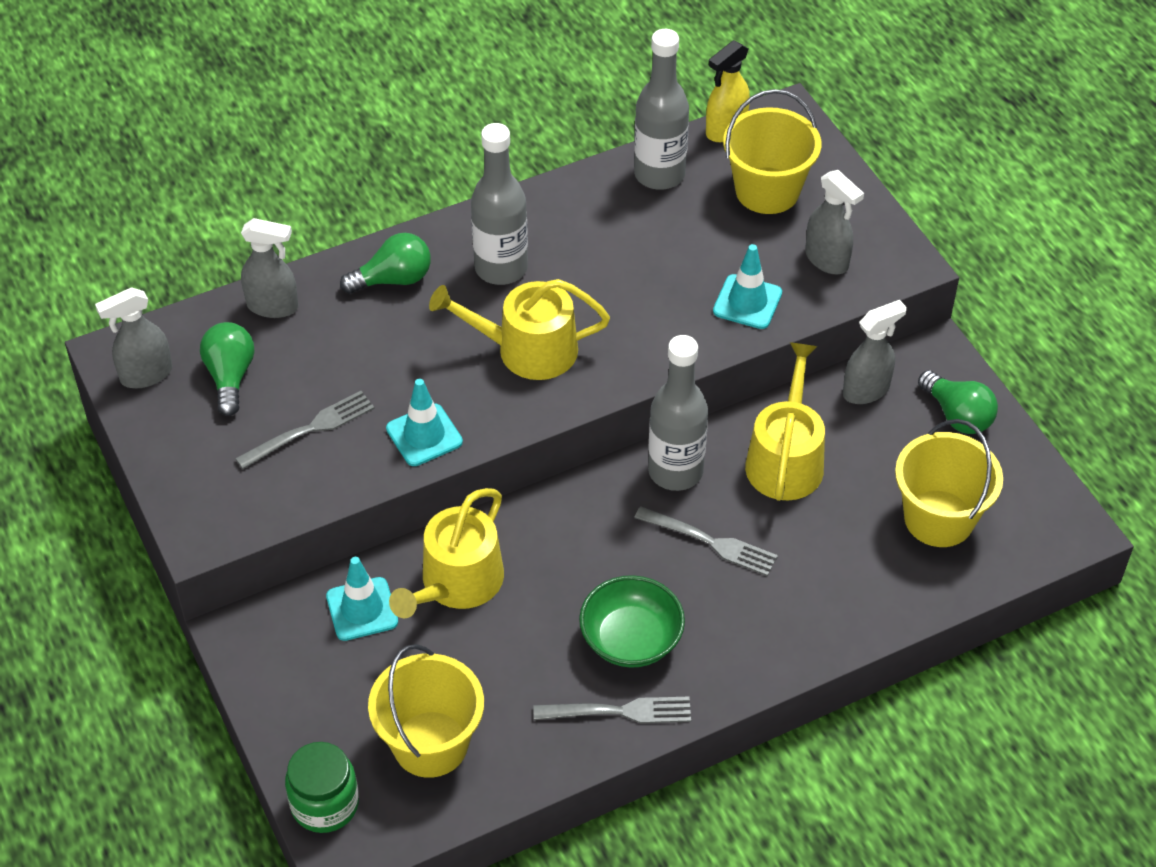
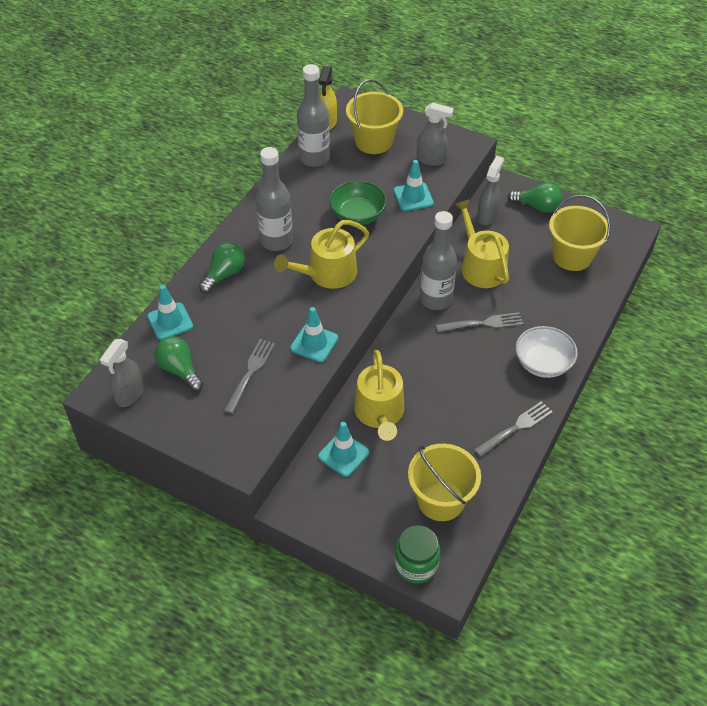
camera: 35 degrees left, 0 degrees up
grey spray bottle [241,218,298,318] -> turquoise traffic cone [147,285,193,340]
green bowl [579,575,685,668] -> green bowl moved to [329,180,387,225]
none -> white bowl [515,326,578,378]

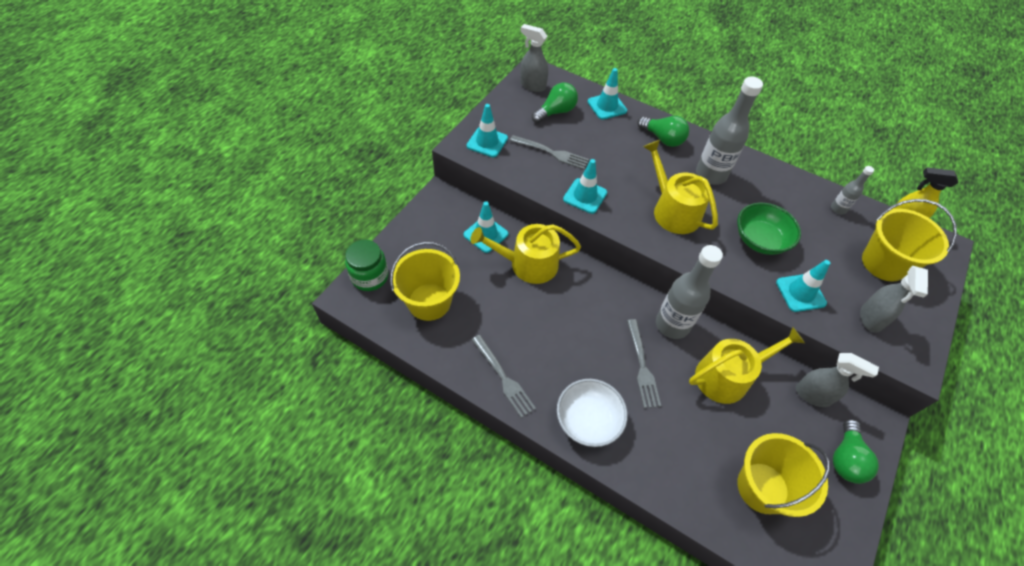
camera: 90 degrees right, 5 degrees up
grey bottle [297,64,330,167] -> grey bottle [831,166,874,214], size x0.49
none -> turquoise traffic cone [466,104,508,157]

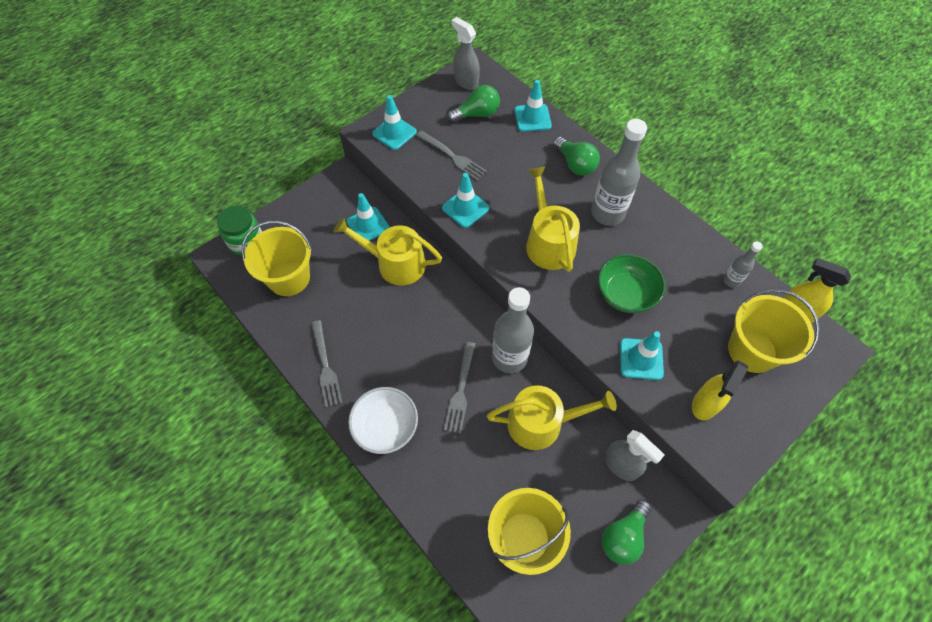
camera: 20 degrees right, 5 degrees up
grey spray bottle [860,266,928,333] -> yellow spray bottle [692,360,748,421]

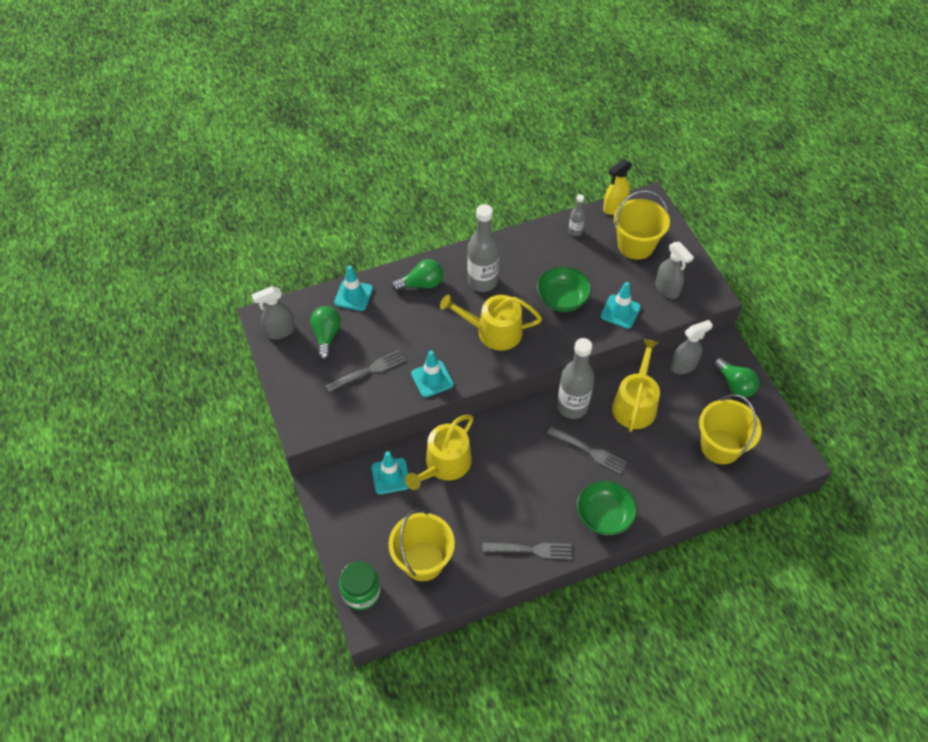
camera: 70 degrees left, 5 degrees down
white bowl [348,387,418,454] -> green bowl [577,480,637,536]
turquoise traffic cone [372,95,417,150] -> none
yellow spray bottle [692,360,748,421] -> grey spray bottle [655,242,694,299]

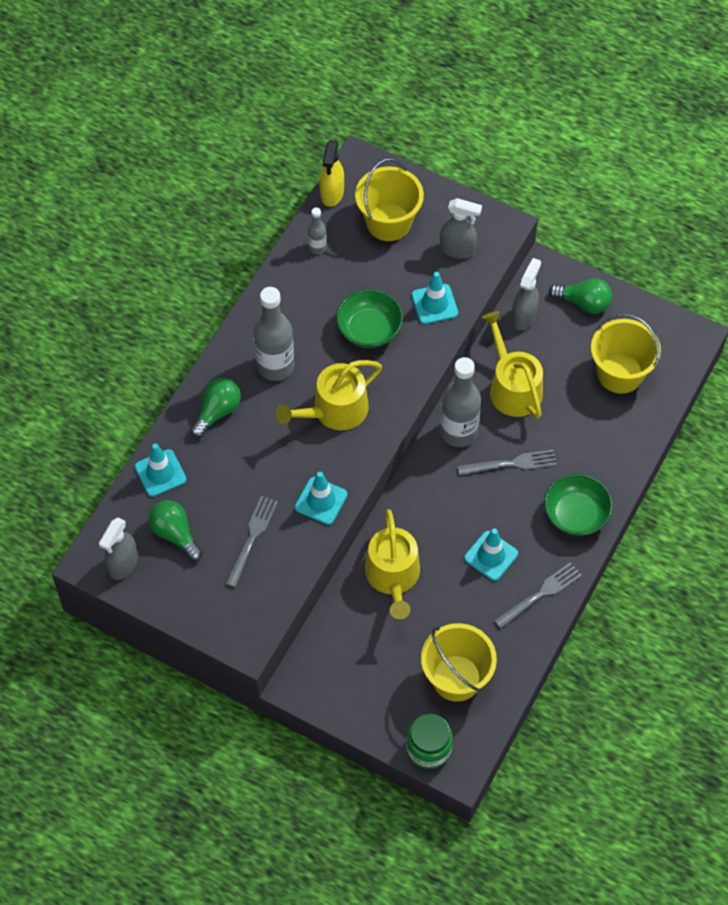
camera: 40 degrees left, 5 degrees up
turquoise traffic cone [371,451,409,495] -> turquoise traffic cone moved to [464,528,518,581]

